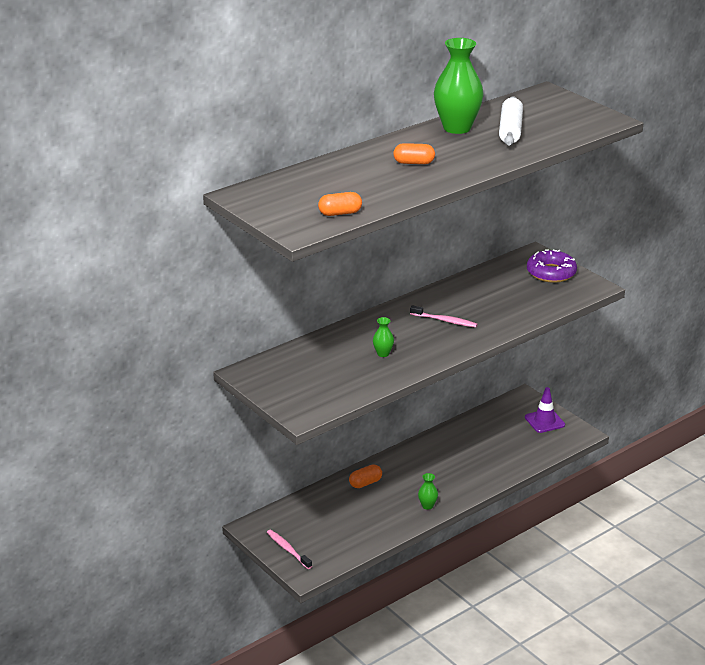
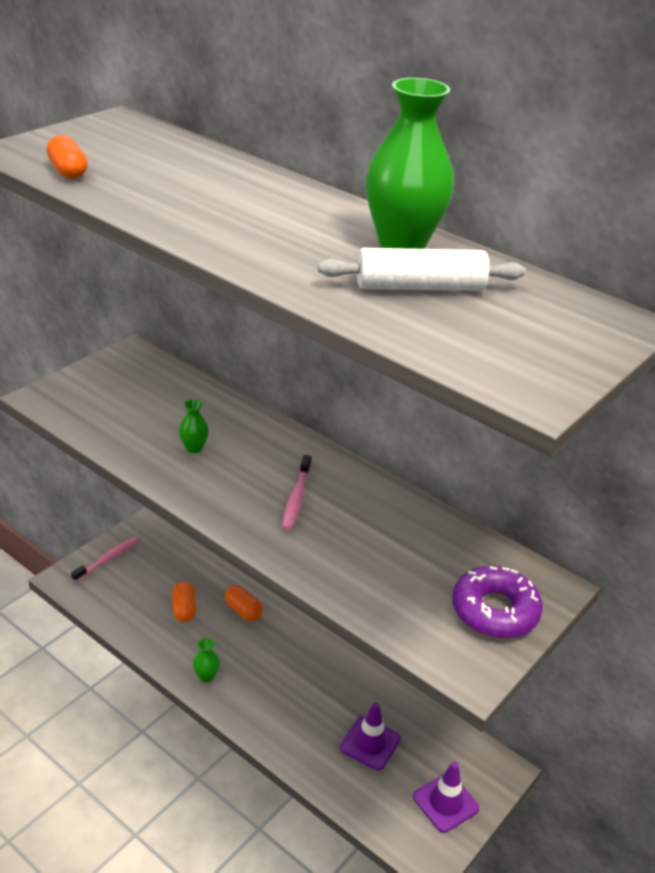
camera: 75 degrees right, 5 degrees up
orange capsule [393,143,435,164] -> orange capsule moved to [172,582,196,622]
none -> purple traffic cone [340,702,401,770]

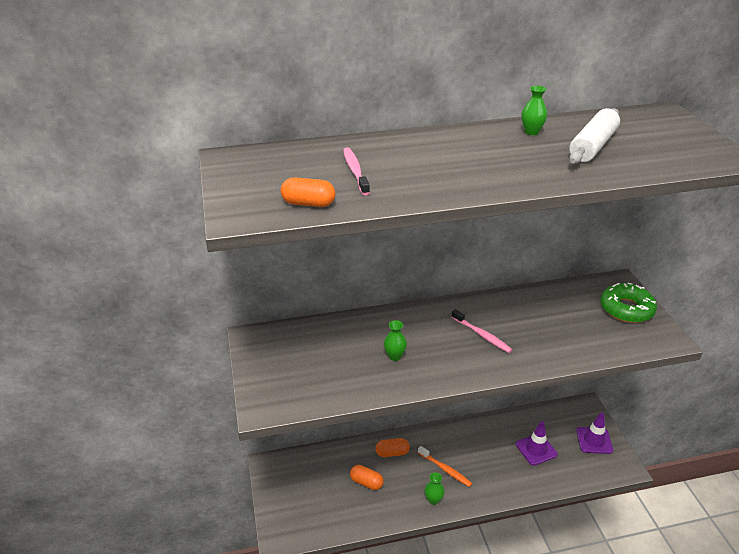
camera: 50 degrees left, 0 degrees up
pink toothbrush [71,537,139,582] -> pink toothbrush moved to [343,147,370,195]
green vase [366,78,454,249] -> green vase [522,86,547,135], size x0.44
purple donut [452,566,543,639] -> green donut [600,283,657,323]
none -> orange toothbrush [418,446,472,487]

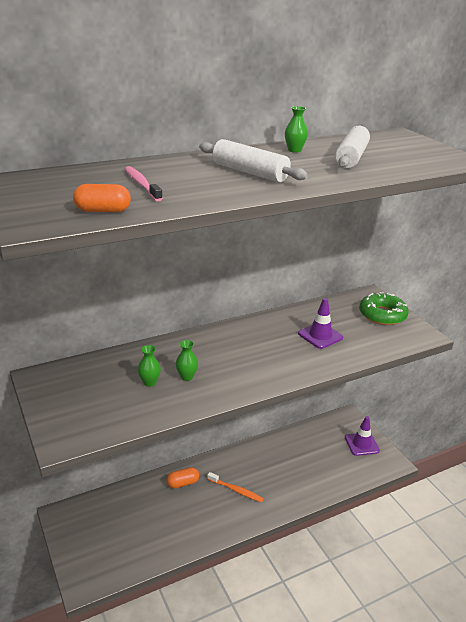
camera: 15 degrees left, 5 degrees down
orange capsule [350,465,384,490] -> none
green vase [425,472,445,505] -> green vase moved to [138,345,161,387]
pink toothbrush [452,309,512,353] -> none
purple traffic cone [516,421,558,466] -> purple traffic cone moved to [298,298,343,349]
none -> white rolling pin [199,139,308,182]

